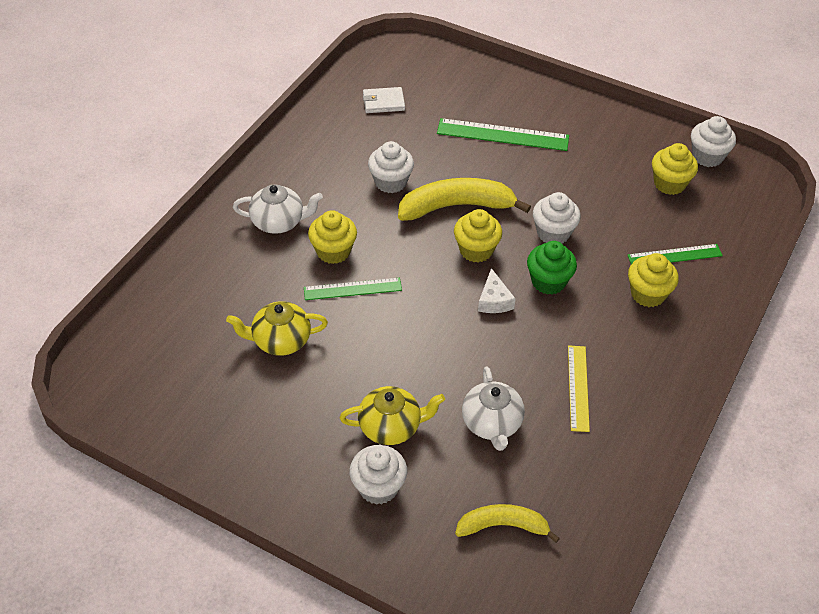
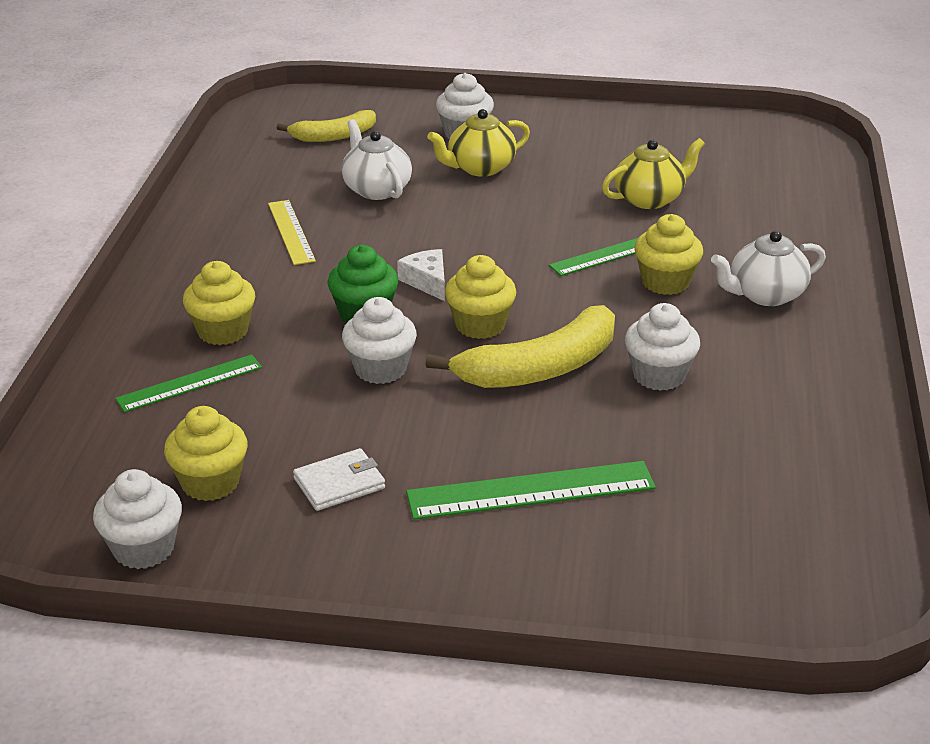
camera: 160 degrees right, 15 degrees down
white wallet [363,87,405,113] -> white wallet moved to [293,448,385,511]

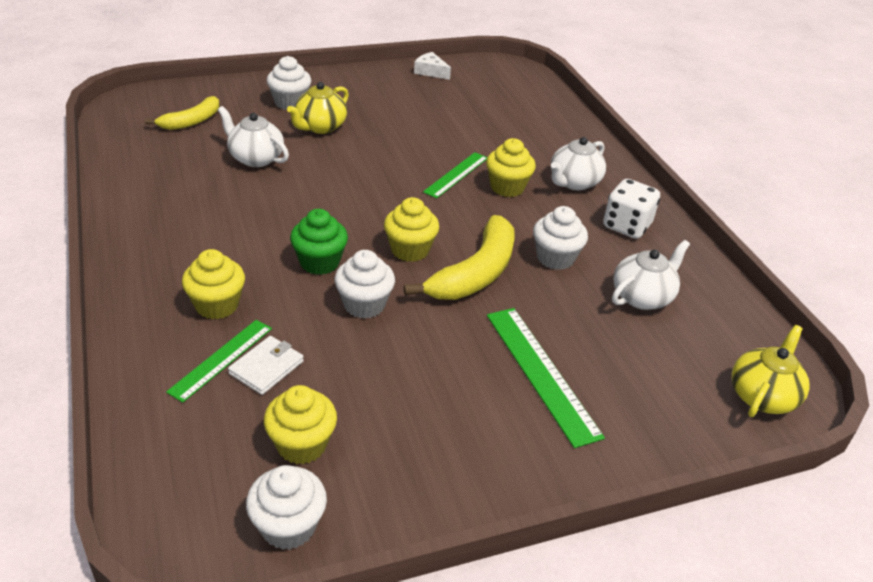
camera: 30 degrees left, 5 degrees up
yellow ruler [268,200,316,265] -> none
white wallet [293,448,385,511] -> white wallet moved to [228,336,304,395]
white cheese [397,249,445,301] -> white cheese moved to [414,52,451,80]
green ruler [406,461,656,520] -> green ruler turned 75 degrees counterclockwise [487,308,605,448]
yellow teapot [602,138,705,209] -> yellow teapot moved to [732,325,810,417]
none -> white dice [603,179,660,239]
none -> white teapot [612,240,690,310]

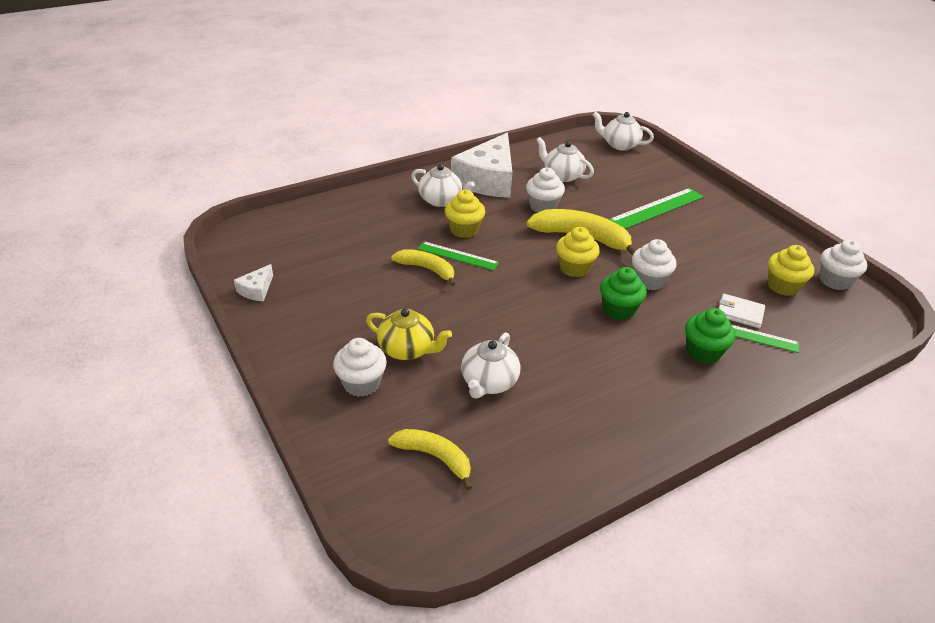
camera: 100 degrees left, 0 degrees up
yellow cupcake [182,249,245,319] -> green cupcake [685,308,736,364]
white dice [603,179,660,239] -> white cheese [451,133,512,198]
yellow teapot [732,325,810,417] -> white teapot [592,112,654,151]
none -> yellow banana [391,249,455,286]

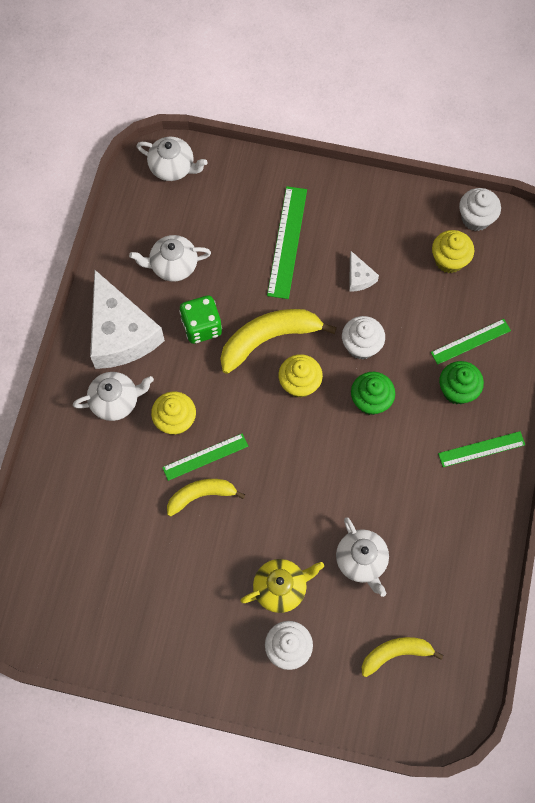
camera: 45 degrees left, 30 degrees up
white cheese [234,264,273,302] -> white cheese moved to [349,251,379,292]
white cupcake [526,168,565,212] -> green dice [179,296,222,344]
white teapot [592,112,654,151] -> white teapot turned 135 degrees counterclockwise [137,137,208,181]
white wallet [719,294,765,328] -> none
none -> green ruler [438,431,525,467]

